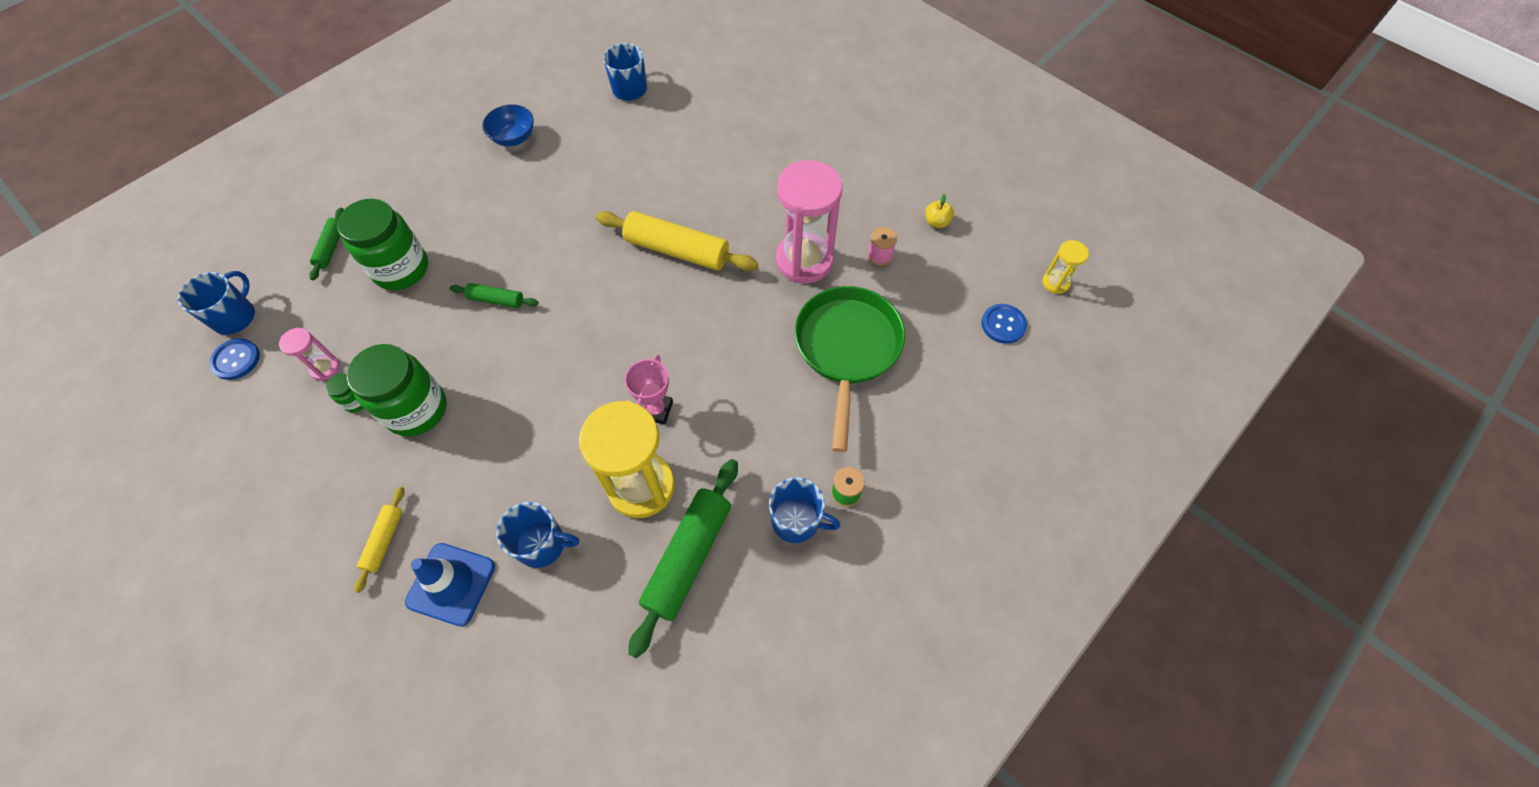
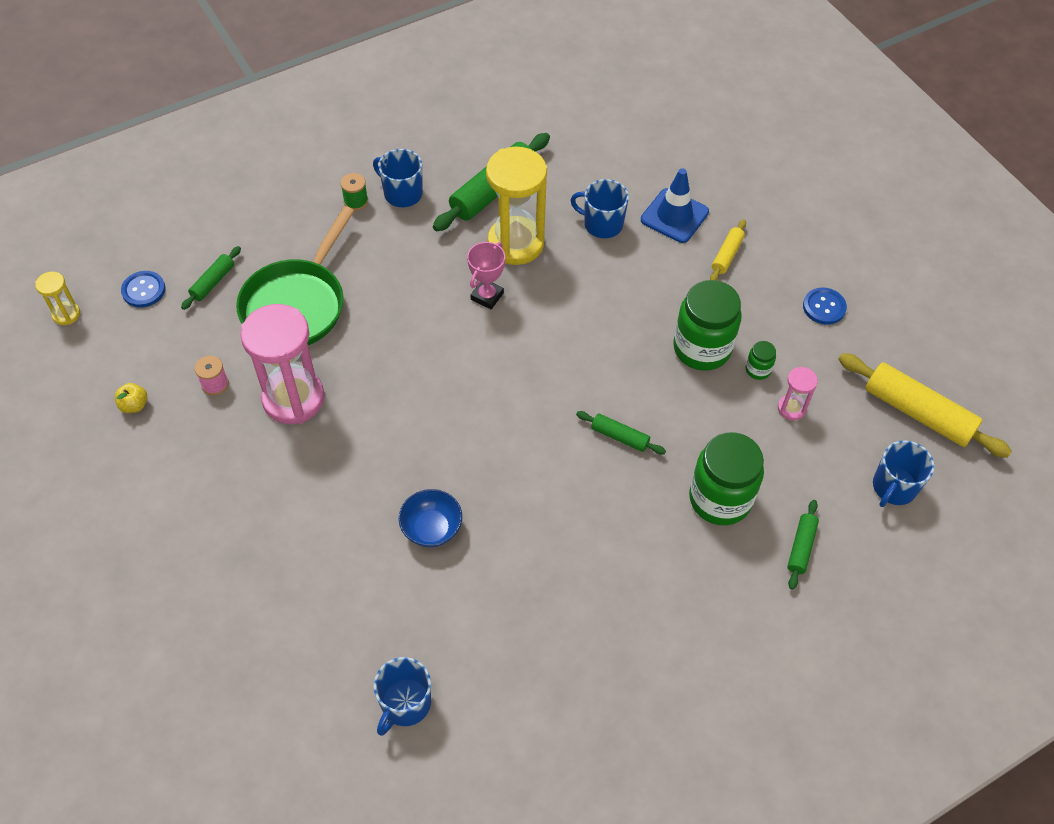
camera: 165 degrees left, 5 degrees down
blue button [209,338,260,380] -> blue button moved to [803,287,847,325]
blue bowl [482,104,534,146] -> blue bowl moved to [399,489,462,547]
yellow rolling pin [596,211,758,271] -> yellow rolling pin moved to [838,353,1012,458]
none -> green rolling pin [181,246,241,310]

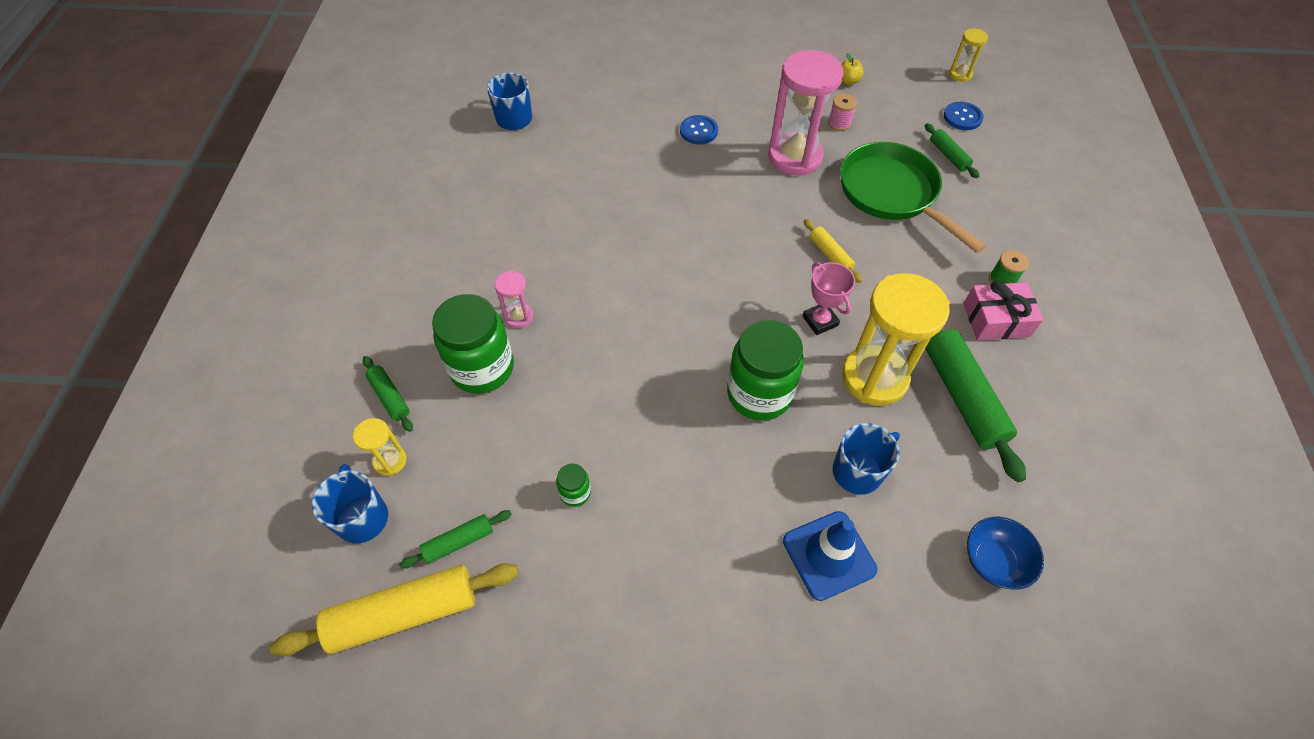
camera: 125 degrees right, 0 degrees up
blue mug [373,149,423,207] -> pink gift [963,281,1043,340]
blue bowl [399,489,462,547] -> blue bowl moved to [967,517,1044,590]
green rolling pin [576,411,666,455] -> green rolling pin moved to [399,510,512,569]
green jar [673,280,742,371] -> green jar moved to [727,320,804,421]
yellow rolling pin [710,219,746,280] -> yellow rolling pin moved to [804,219,862,283]
pink hourglass [778,367,818,420] -> pink hourglass moved to [495,271,533,328]
blue button [803,287,847,325] -> blue button moved to [680,115,718,144]
none -> yellow hourglass [353,418,407,476]

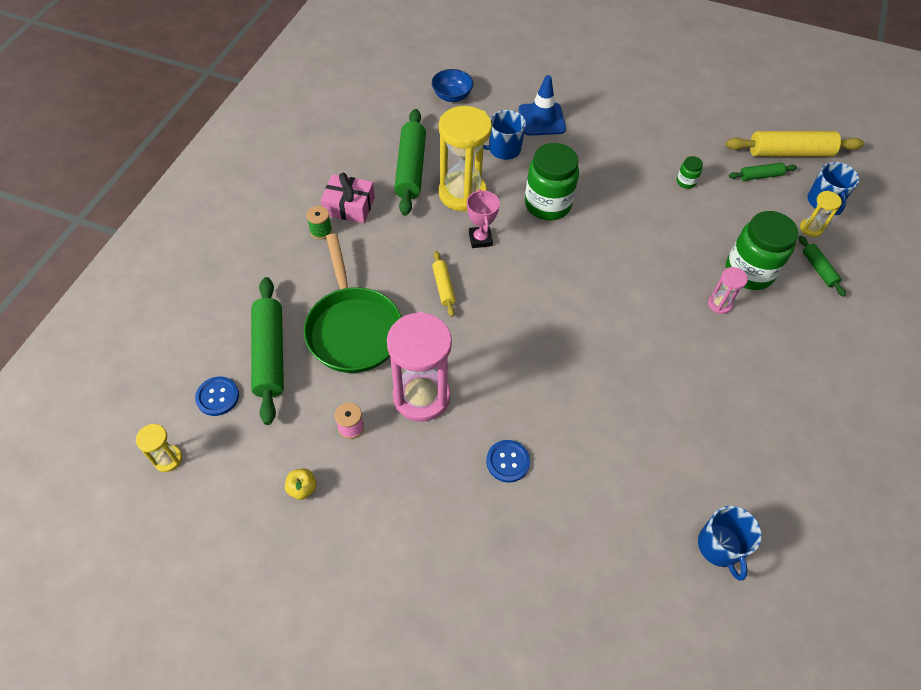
camera: 165 degrees left, 0 degrees up
green rolling pin [925,123,979,178] -> green rolling pin [251,277,284,425], size x1.95

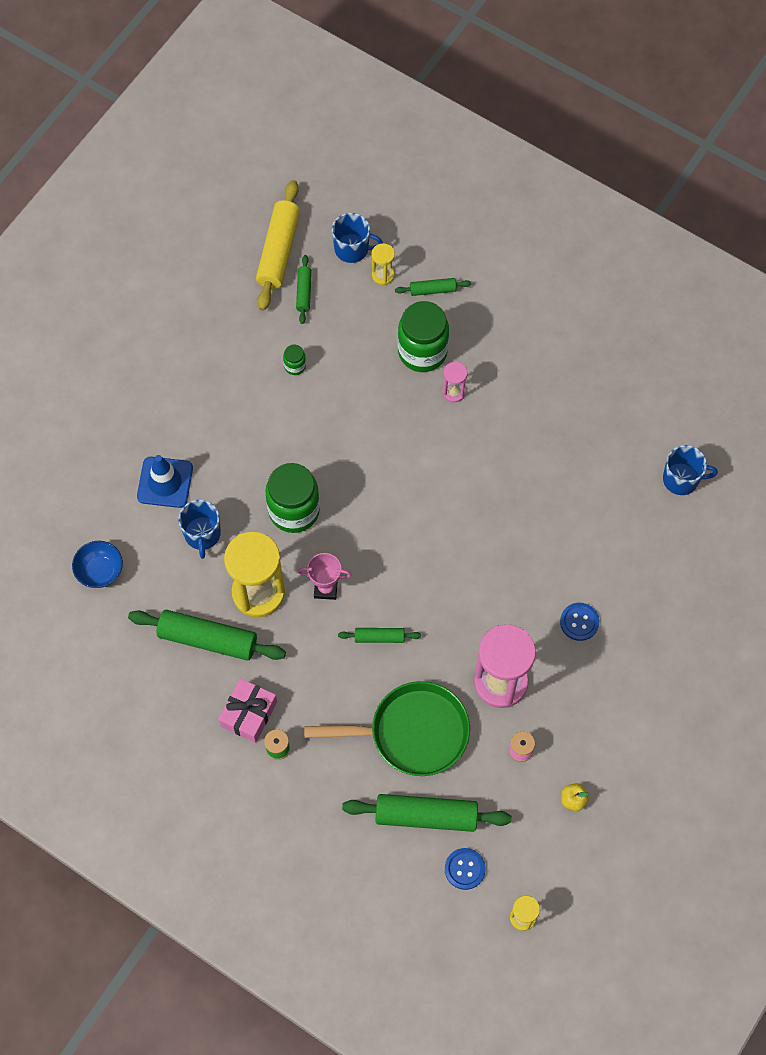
camera: 75 degrees left, 10 degrees up
yellow rolling pin [432,251,456,317] -> green rolling pin [338,628,421,643]

